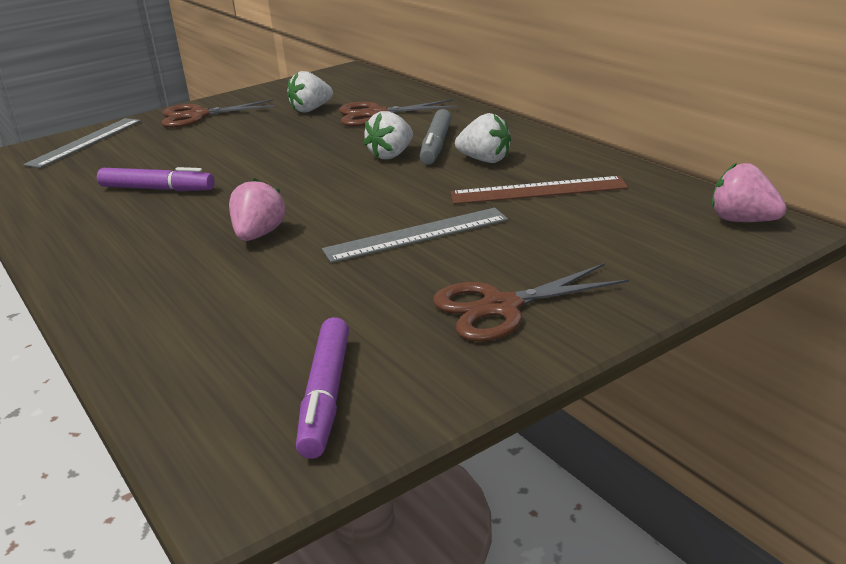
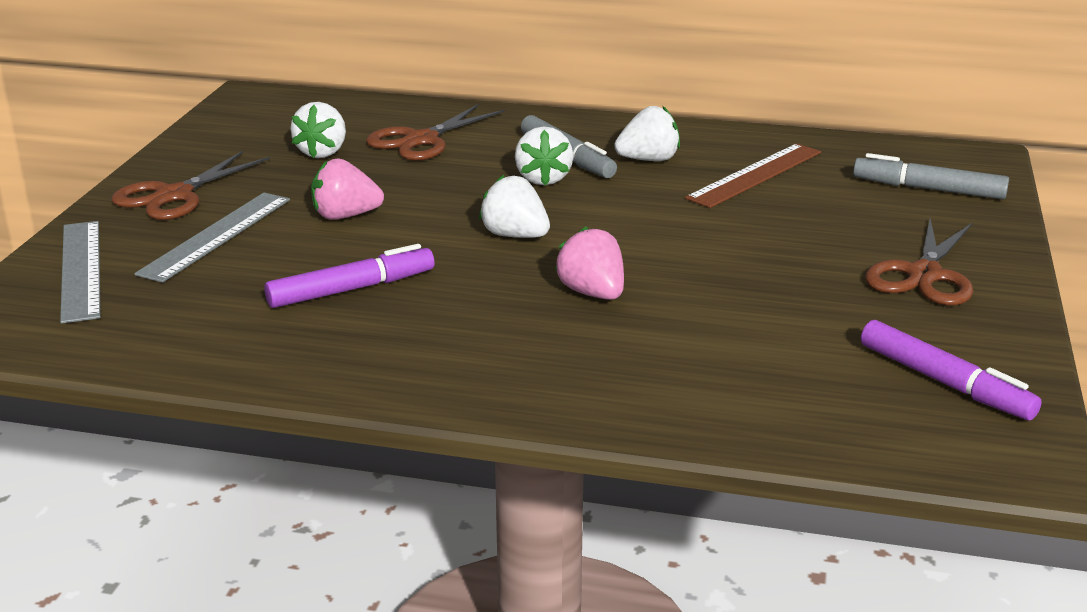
camera: 45 degrees left, 0 degrees up
grey ruler [322,208,508,263] -> grey ruler moved to [134,193,290,283]
pink strawberry [711,163,787,222] -> pink strawberry moved to [311,158,384,220]
none -> white strawberry [479,175,550,238]
none -> grey marker [853,153,1009,199]

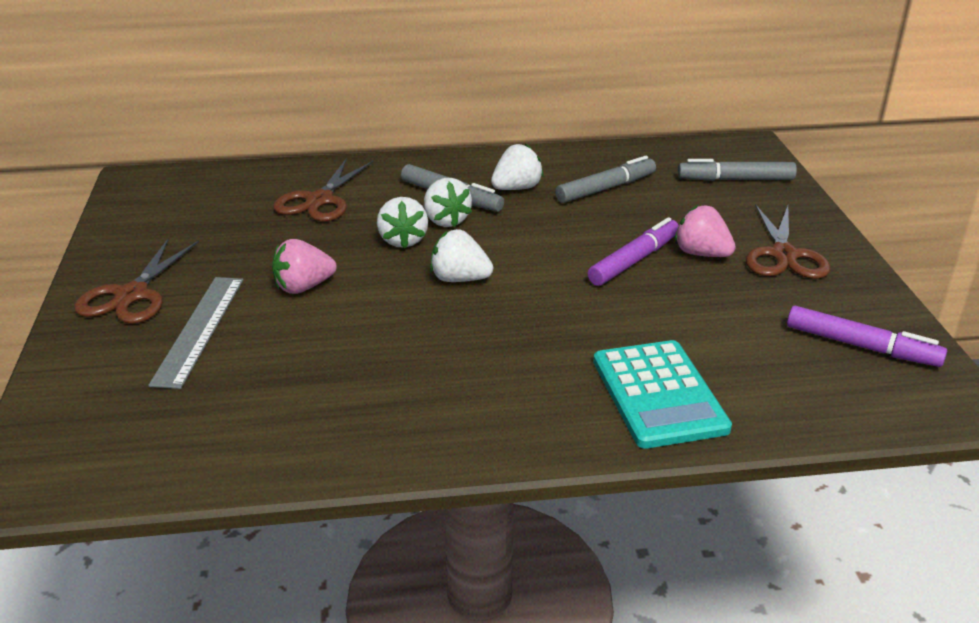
camera: 20 degrees left, 5 degrees up
grey ruler [60,221,101,324] -> none
purple marker [264,244,435,308] -> purple marker moved to [587,217,679,286]
white strawberry [290,102,346,158] -> white strawberry moved to [377,197,428,248]
pink strawberry [555,226,624,300] -> pink strawberry moved to [675,205,736,257]
brown ruler [685,143,821,208] -> grey marker [555,156,656,203]
none -> turquoise calculator [593,340,732,449]

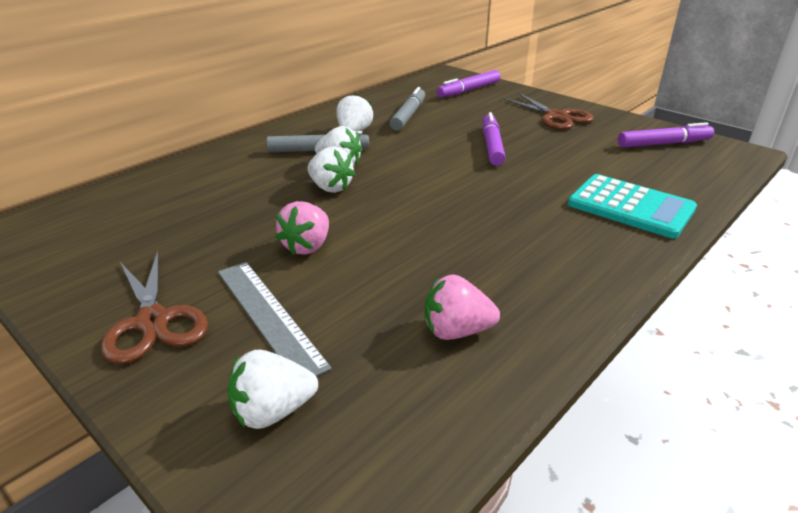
camera: 40 degrees left, 0 degrees up
brown scissors [273,158,373,222] -> none
white strawberry [430,229,493,282] -> white strawberry moved to [227,350,318,429]
pink strawberry [675,205,736,257] -> pink strawberry moved to [425,274,500,340]
grey marker [678,159,797,181] -> purple marker [437,70,500,97]

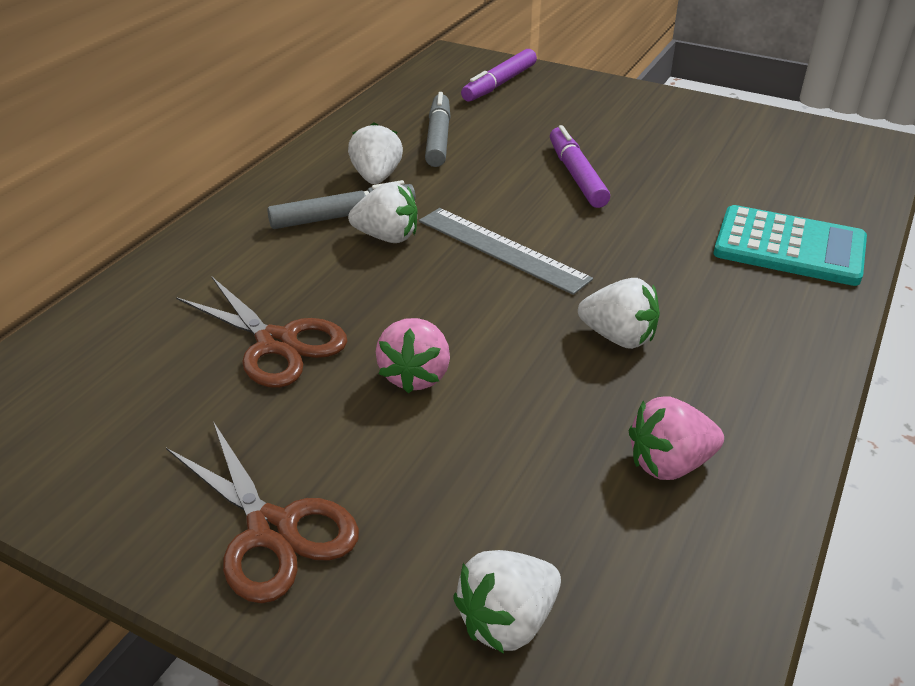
camera: 15 degrees left, 5 degrees up
grey ruler [218,262,332,376] -> grey ruler moved to [419,208,593,295]
white strawberry [307,147,356,193] -> white strawberry moved to [578,278,660,349]
brown scissors [502,93,594,130] -> brown scissors moved to [176,277,347,388]
purple marker [618,122,714,148] -> none

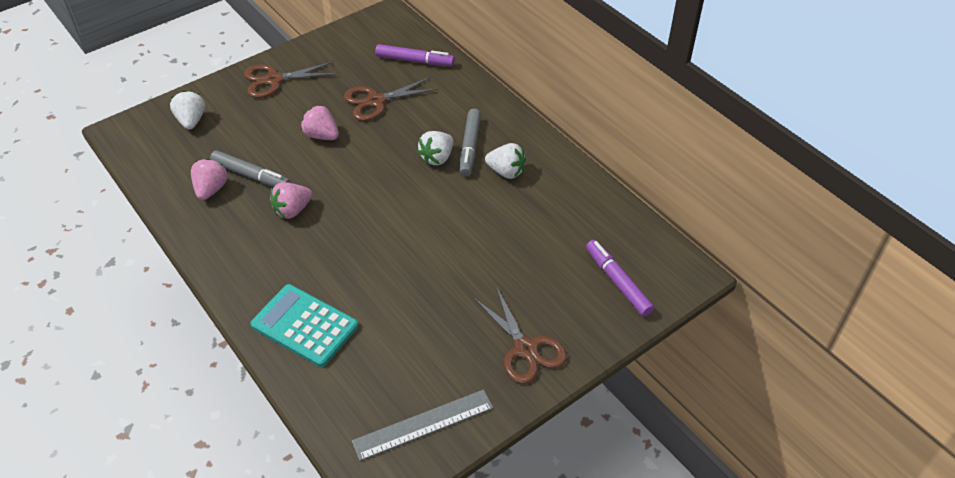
camera: 115 degrees right, 10 degrees up
grey ruler [419,208,593,295] -> grey ruler moved to [352,389,493,461]
grey marker [425,92,451,167] -> grey marker moved to [210,150,291,187]
purple marker [550,125,610,208] -> purple marker moved to [375,44,455,66]
white strawberry [578,278,660,349] -> pink strawberry [270,182,312,219]
turquoise calculator [713,205,867,286] -> turquoise calculator turned 75 degrees clockwise [250,284,358,367]
none -> brown scissors [474,286,567,384]

